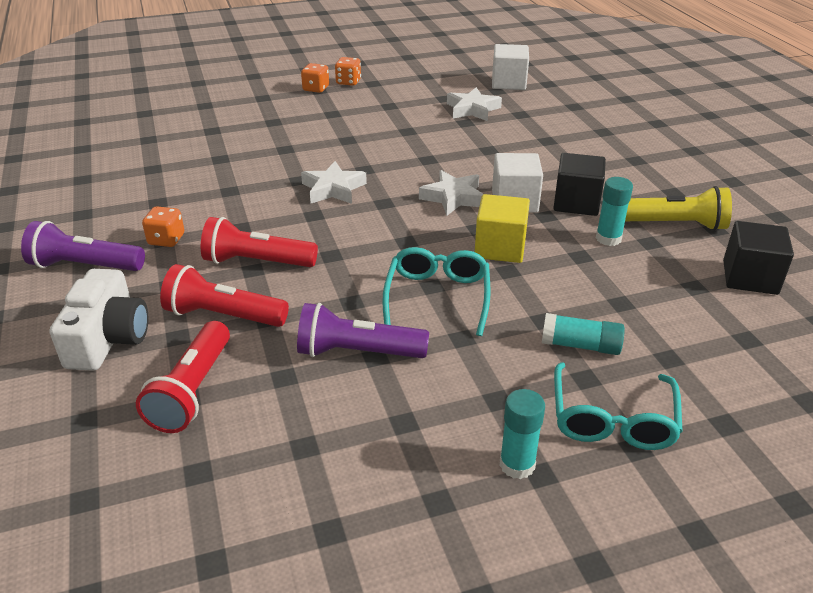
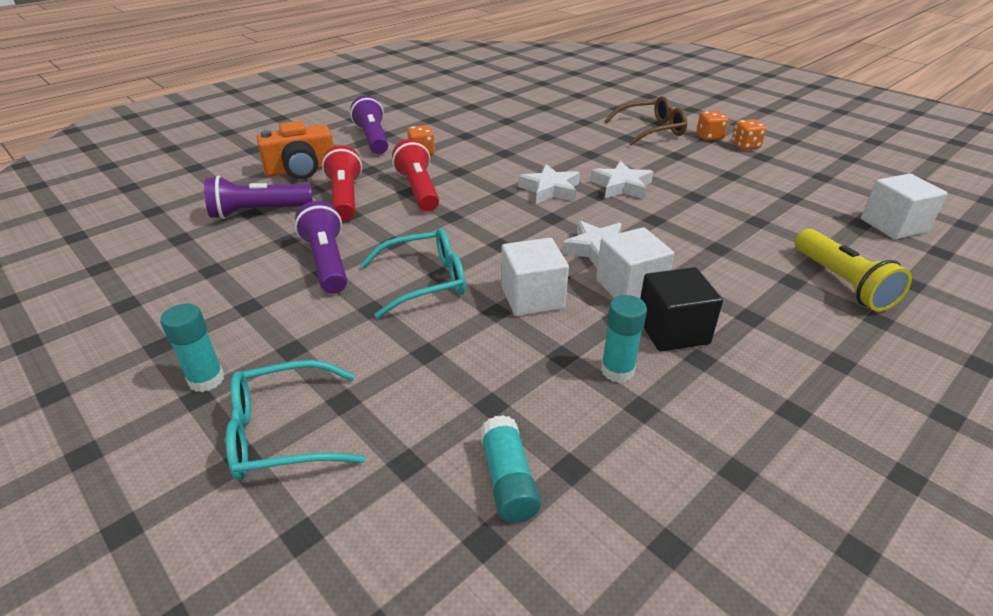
camera: 65 degrees right, 0 degrees up
white camera [50,269,149,371] -> orange camera [257,121,334,179]
red flashlight [136,321,230,433] -> purple flashlight [204,175,312,219]
white star [447,87,502,121] -> white star moved to [590,161,653,200]
yellow cube [475,194,530,263] -> white cube [501,238,569,316]
turquoise glue stick [542,313,625,355] -> turquoise glue stick moved to [480,415,541,522]
yellow flashlight [625,186,732,231] -> yellow flashlight moved to [795,229,912,311]
black cube [723,221,794,295] -> none
none -> brown glasses [604,96,687,146]

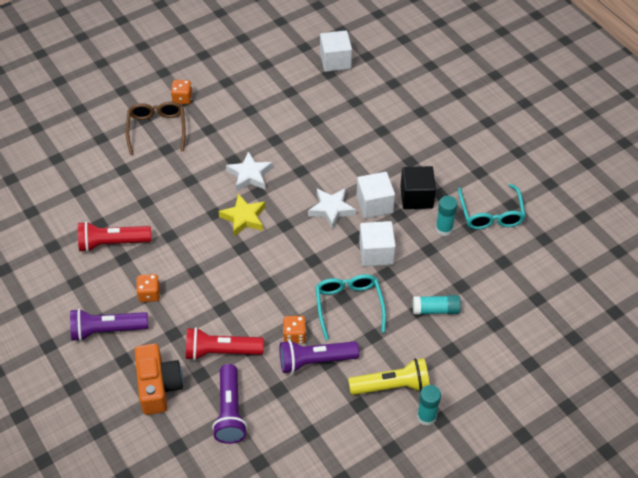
camera: 80 degrees left, 15 degrees up
turquoise glasses [226,360,366,480] -> turquoise glasses moved to [458,184,526,229]
red flashlight [392,139,439,212] -> red flashlight moved to [78,221,151,252]
turquoise glue stick [480,415,541,522] -> turquoise glue stick moved to [413,295,461,315]
white star [518,164,580,204] -> yellow star [218,194,266,237]
orange dice [732,119,766,150] -> orange dice moved to [283,316,306,344]
yellow flashlight [795,229,912,311] -> yellow flashlight moved to [348,358,430,395]

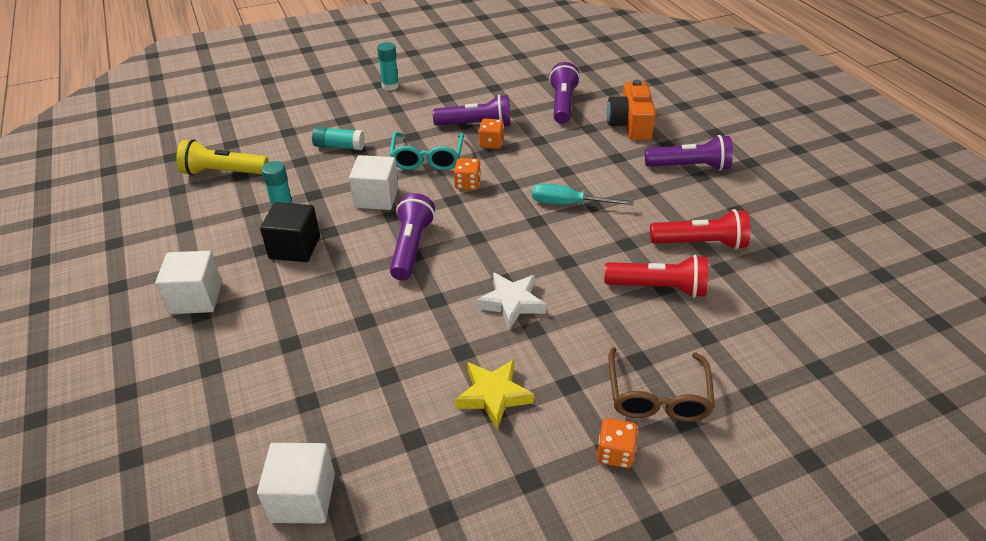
camera: 170 degrees left, 10 degrees down
orange dice [136,274,160,302] -> orange dice moved to [454,158,481,190]
red flashlight [186,327,264,361] -> red flashlight moved to [605,255,708,298]
yellow star [218,194,266,237] -> yellow star moved to [455,359,534,429]
white star [308,188,356,230] -> purple flashlight [390,193,435,280]
yellow flashlight [348,358,430,395] -> yellow flashlight moved to [176,140,269,176]
white cube [357,172,395,219] -> white cube moved to [155,251,222,314]
turquoise glasses [458,184,526,229] -> none
none -> turquoise screwdriver [532,183,634,205]

